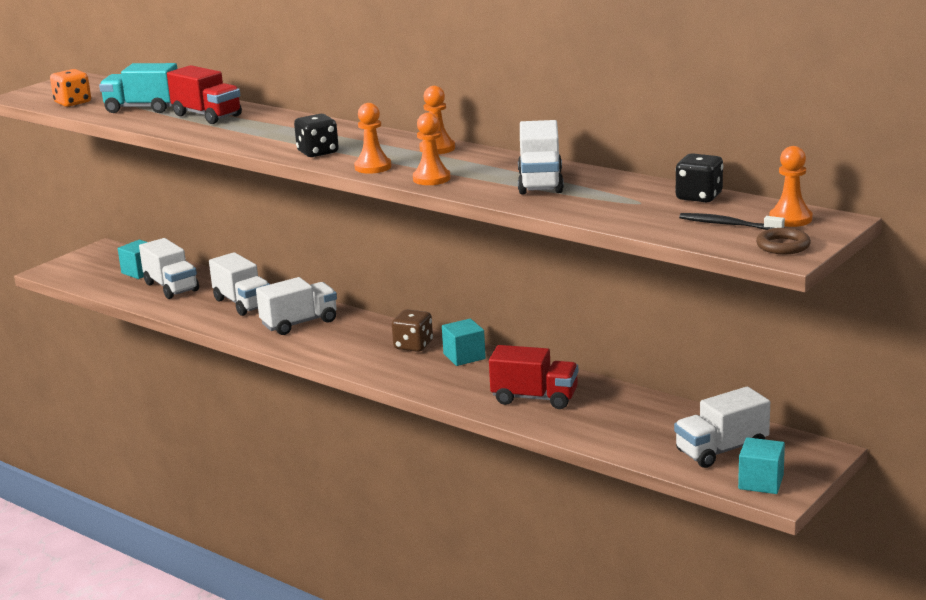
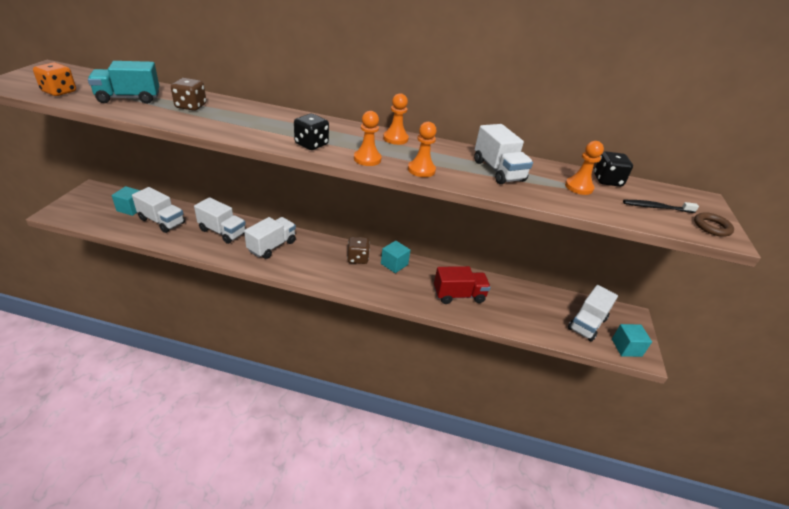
camera: 30 degrees left, 15 degrees up
red truck [167,65,242,124] -> brown dice [171,78,206,111]
orange pawn [769,146,813,227] -> orange pawn moved to [565,141,604,195]

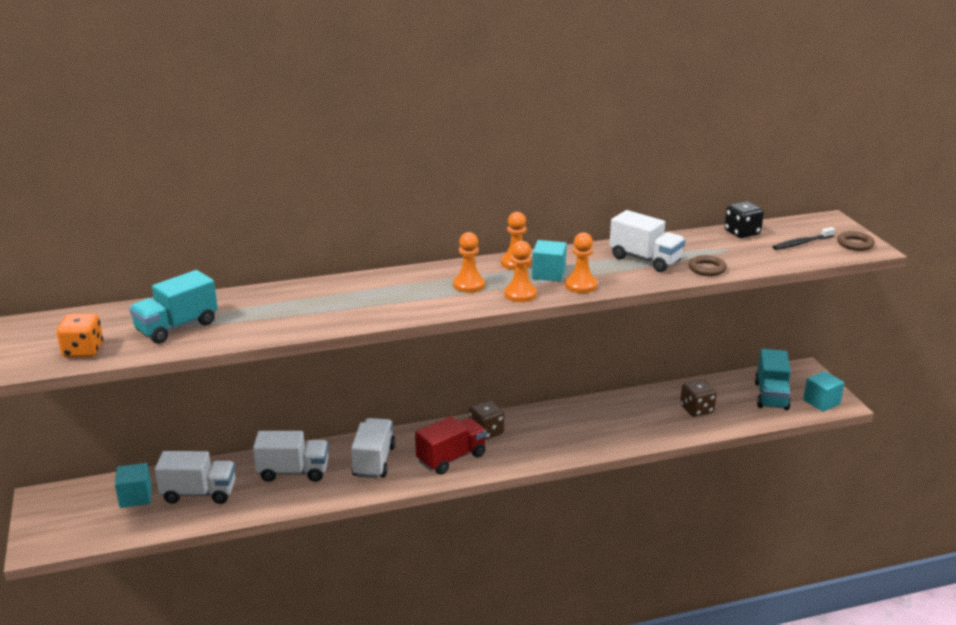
camera: 25 degrees left, 10 degrees down
brown dice [171,78,206,111] -> brown dice moved to [680,379,717,417]
black dice [294,114,329,150] -> none
turquoise cube [381,241,410,273] -> turquoise cube moved to [532,240,567,281]
red truck [434,266,491,304] -> red truck moved to [415,416,487,475]
orange pawn [565,141,604,195] -> orange pawn moved to [453,232,485,293]
white truck [568,285,618,342] -> turquoise truck [755,349,791,410]
none -> brown ring [689,255,727,276]

